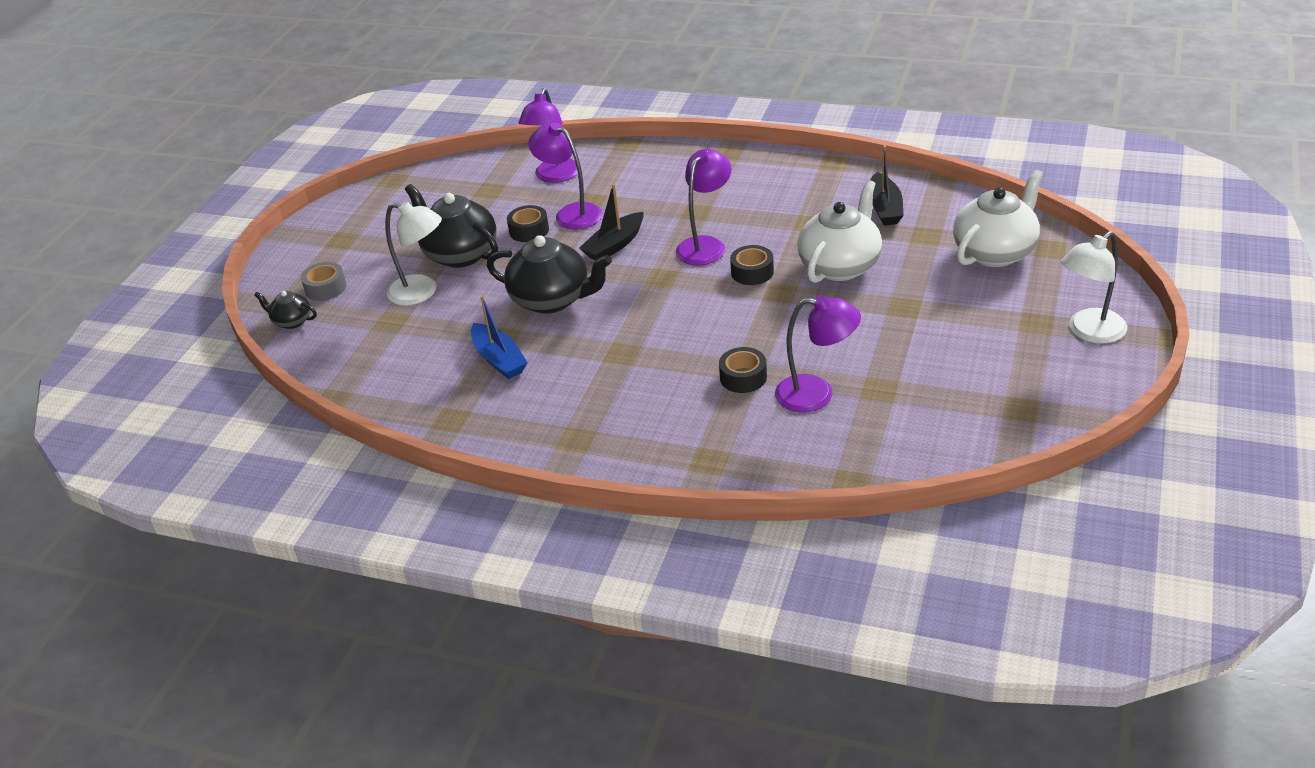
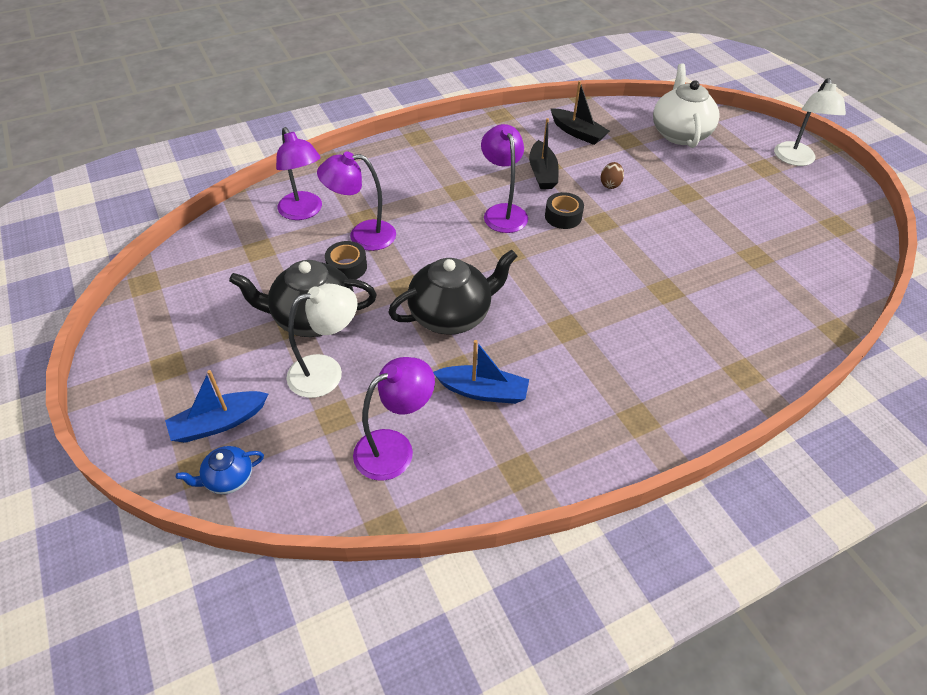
camera: 50 degrees left, 10 degrees up
black teapot [254,291,317,329] -> blue teapot [176,446,264,494]
grey tape [301,262,347,301] -> blue boat [165,370,268,443]
black boat [579,184,644,260] -> black boat moved to [529,118,559,189]
black tape [719,347,767,393] -> none
purple lamp [775,295,861,413] -> purple lamp moved to [353,357,435,481]
white teapot [797,180,882,283] -> brown egg [601,162,624,189]

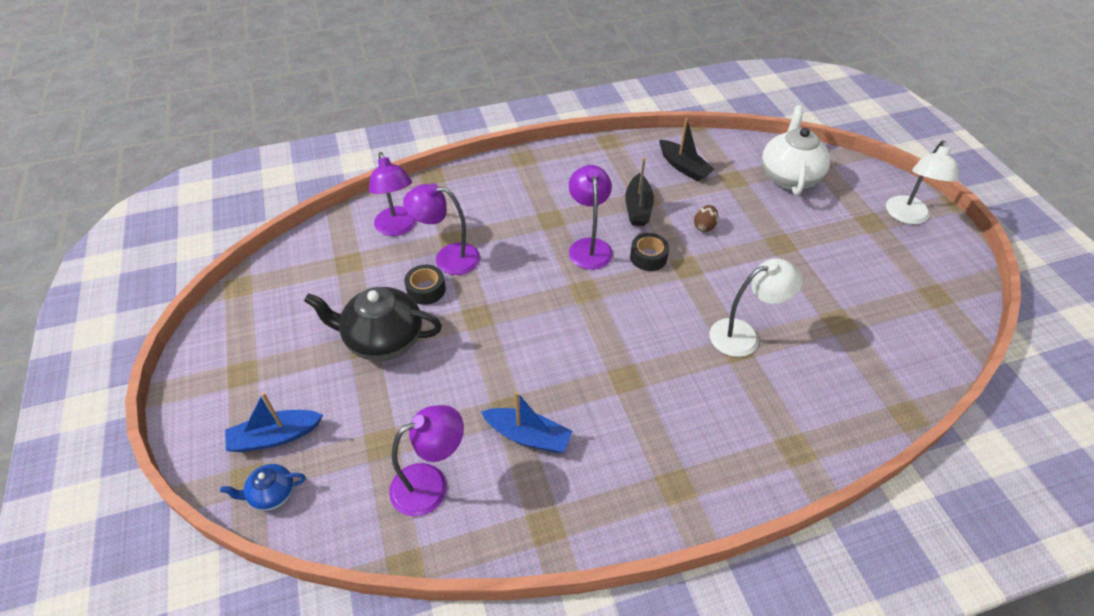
camera: 10 degrees right, 0 degrees up
white lamp [286,284,358,398] -> white lamp moved to [710,258,803,357]
black teapot [388,249,517,335] -> none

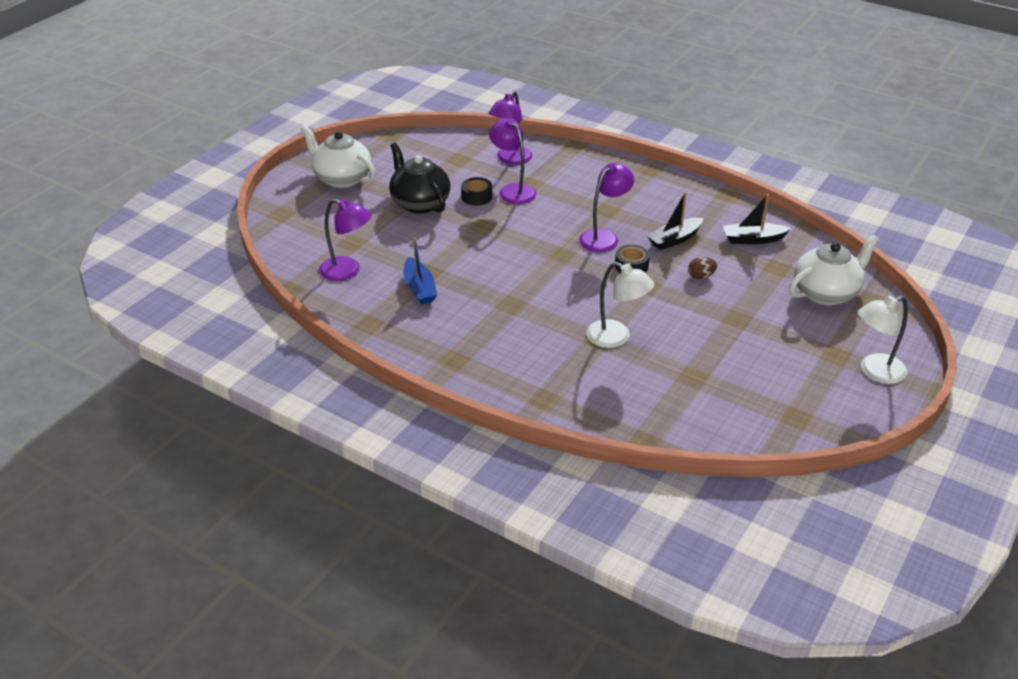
camera: 50 degrees right, 10 degrees down
blue teapot [220,464,306,511] -> none
blue boat [225,392,323,452] -> none
black boat [659,118,715,182] -> black boat turned 75 degrees clockwise [723,194,791,244]
none -> white teapot [301,125,376,188]

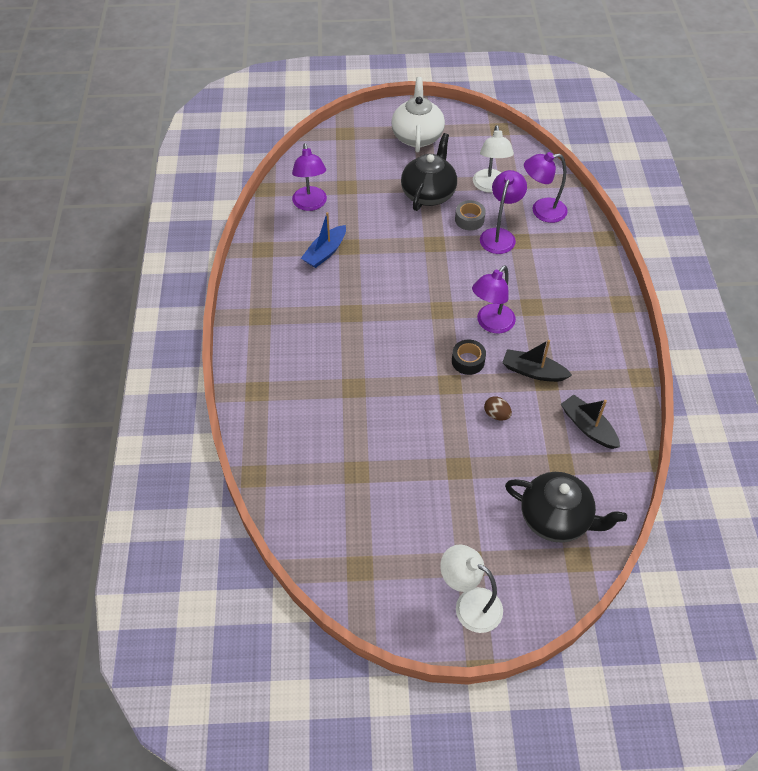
camera: 55 degrees right, 15 degrees up
black tape [461,177,492,206] -> grey tape [455,200,486,231]
purple lamp [579,163,634,252] -> purple lamp turned 120 degrees clockwise [472,266,516,333]
white lamp [586,262,654,348] -> white lamp moved to [473,125,514,193]
white teapot [789,235,879,305] -> black teapot [505,472,627,543]

